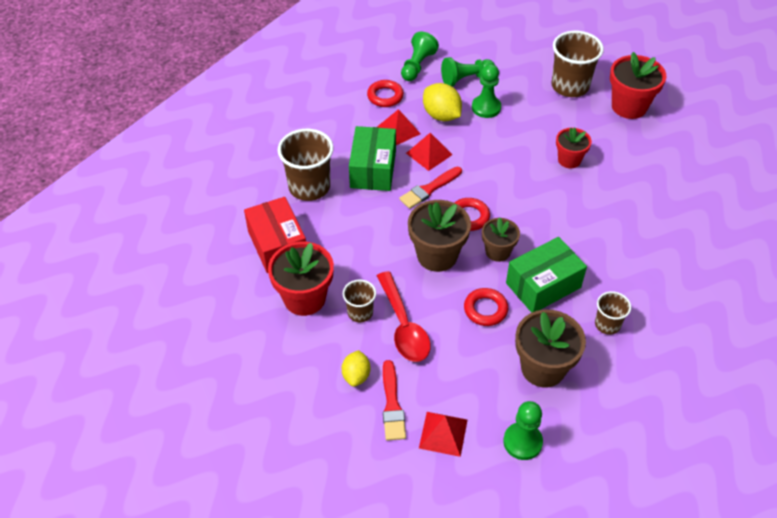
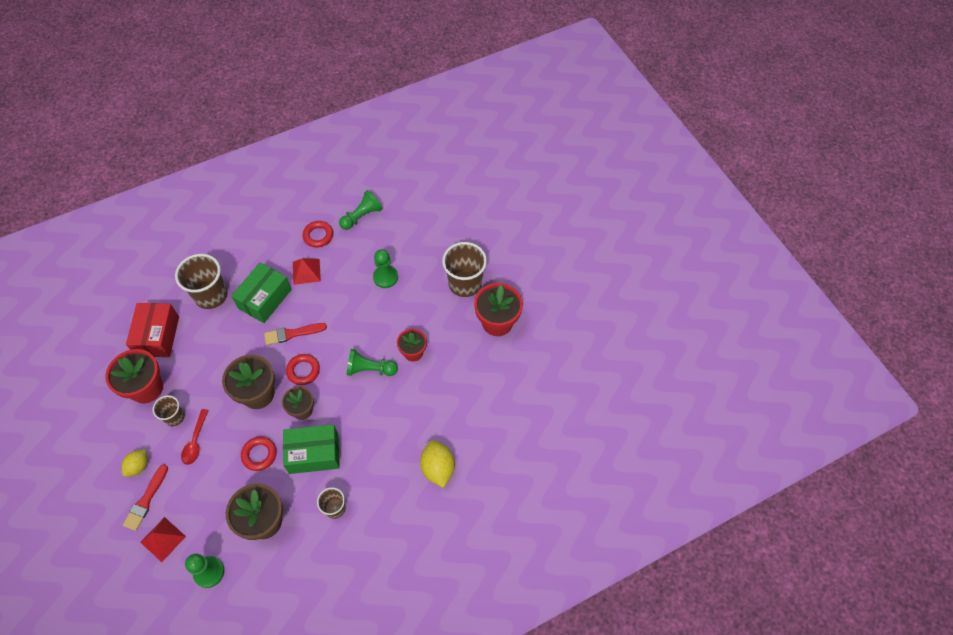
camera: 25 degrees right, 10 degrees up
red spoon [377,271,431,362] -> red spoon [181,409,209,465], size x0.65
red pyramid [406,133,452,171] -> none
yellow lemon [423,83,462,121] -> yellow lemon moved to [420,440,455,488]
green pawn [441,57,495,86] -> green pawn moved to [347,349,398,376]

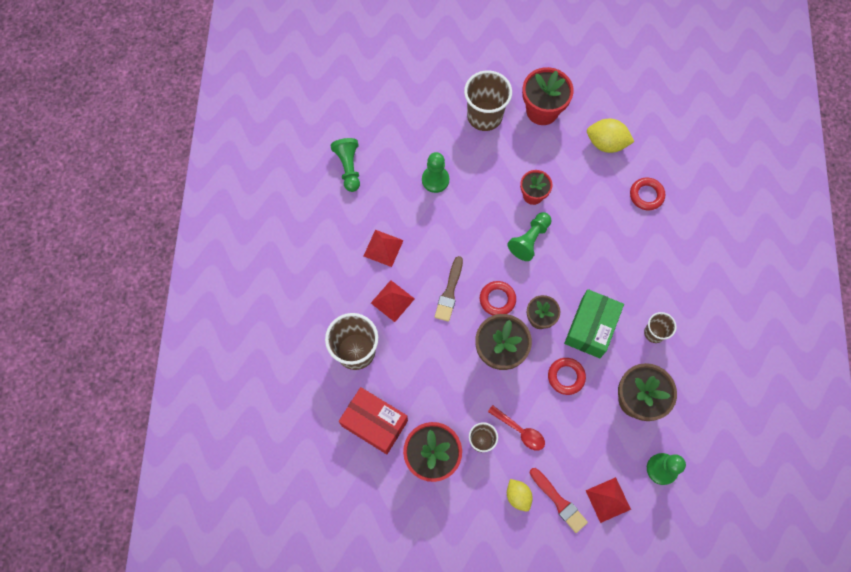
camera: 60 degrees left, 10 degrees up
green box [231,262,292,323] -> red pyramid [371,280,415,322]
red brush [264,323,327,345] -> brown brush [435,256,463,322]
red ring [303,221,333,248] -> red ring moved to [630,177,665,210]
yellow lemon [420,440,455,488] -> yellow lemon moved to [587,119,634,153]

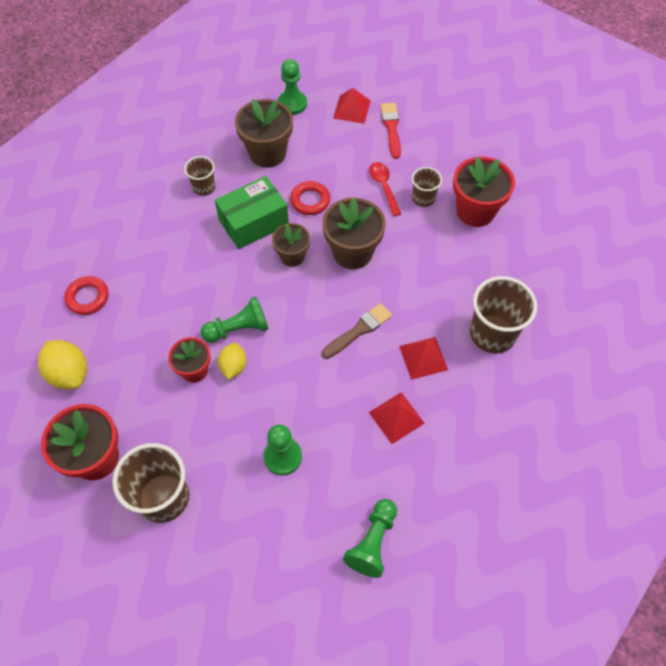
camera: 145 degrees left, 10 degrees down
red box [339,387,408,454] -> none
red ring [480,281,516,315] -> none
yellow lemon [507,479,533,512] -> yellow lemon moved to [218,343,247,380]

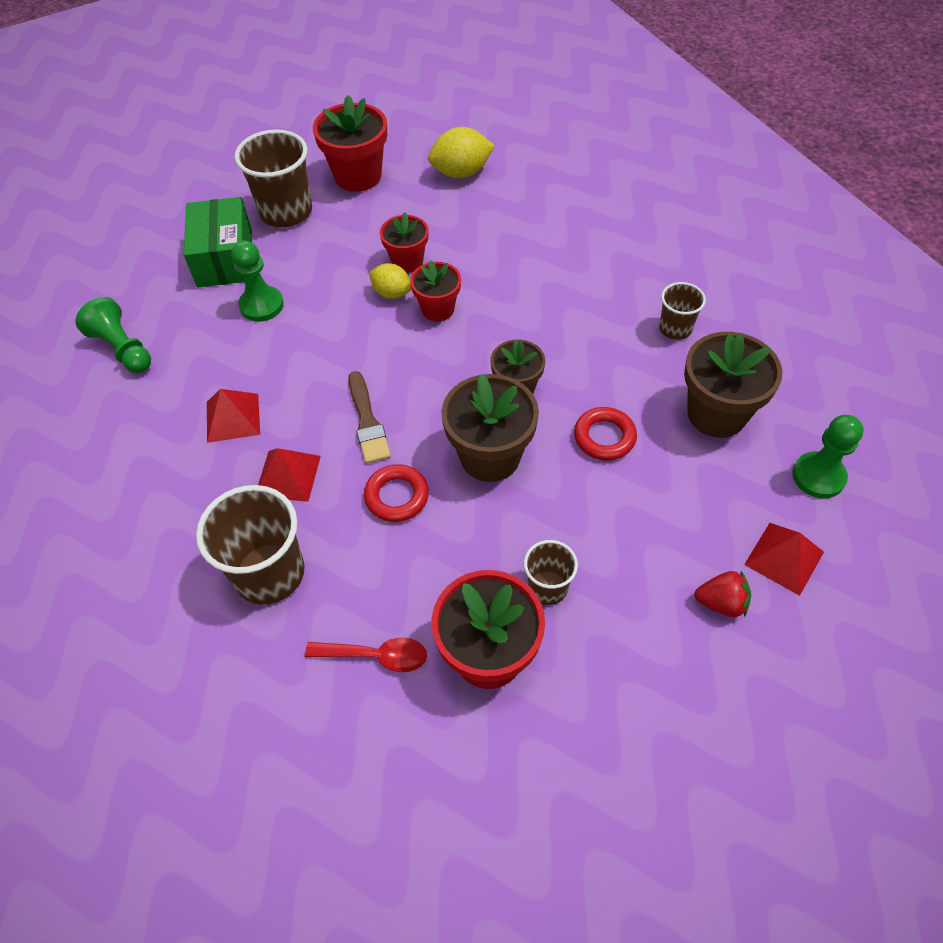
camera: 115 degrees right, 5 degrees down
red ring [65,276,108,315] -> red ring moved to [364,464,429,522]
green pawn [201,296,269,342] -> red flower pot [410,260,461,322]
green box [215,176,289,249] -> green box moved to [184,197,252,288]
red spoon [369,162,401,216] -> red spoon moved to [305,638,427,672]
red brush [380,102,401,159] -> red strawberry [694,571,751,617]

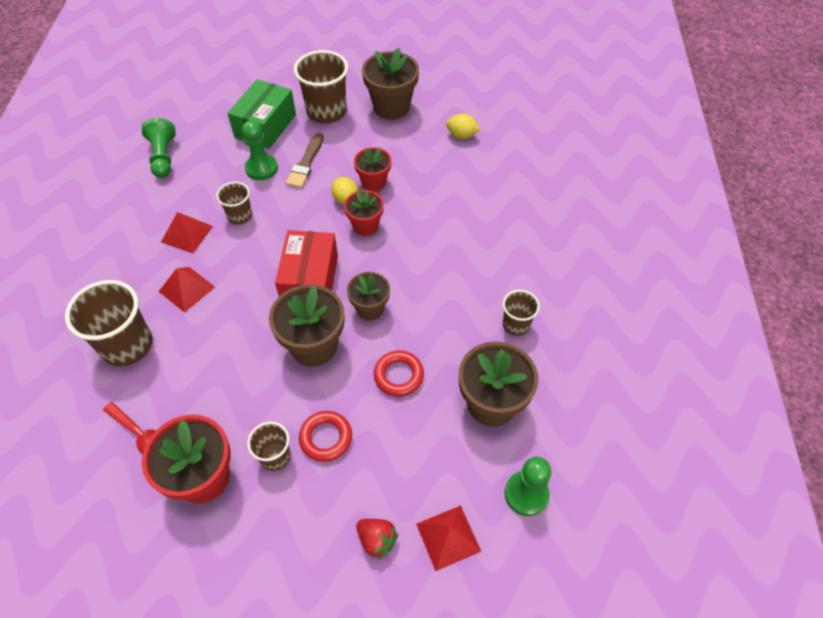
camera: 30 degrees right, 0 degrees up
red flower pot [313,95,387,192] -> brown flower pot [362,48,419,120]
brown brush [348,371,391,464] -> brown brush moved to [286,133,324,188]
red ring [364,464,429,522] -> red ring moved to [299,411,352,462]
yellow lemon [428,127,495,178] -> yellow lemon [446,114,480,139], size x0.64
none -> brown cup [216,182,252,225]
none -> red box [275,230,338,296]

